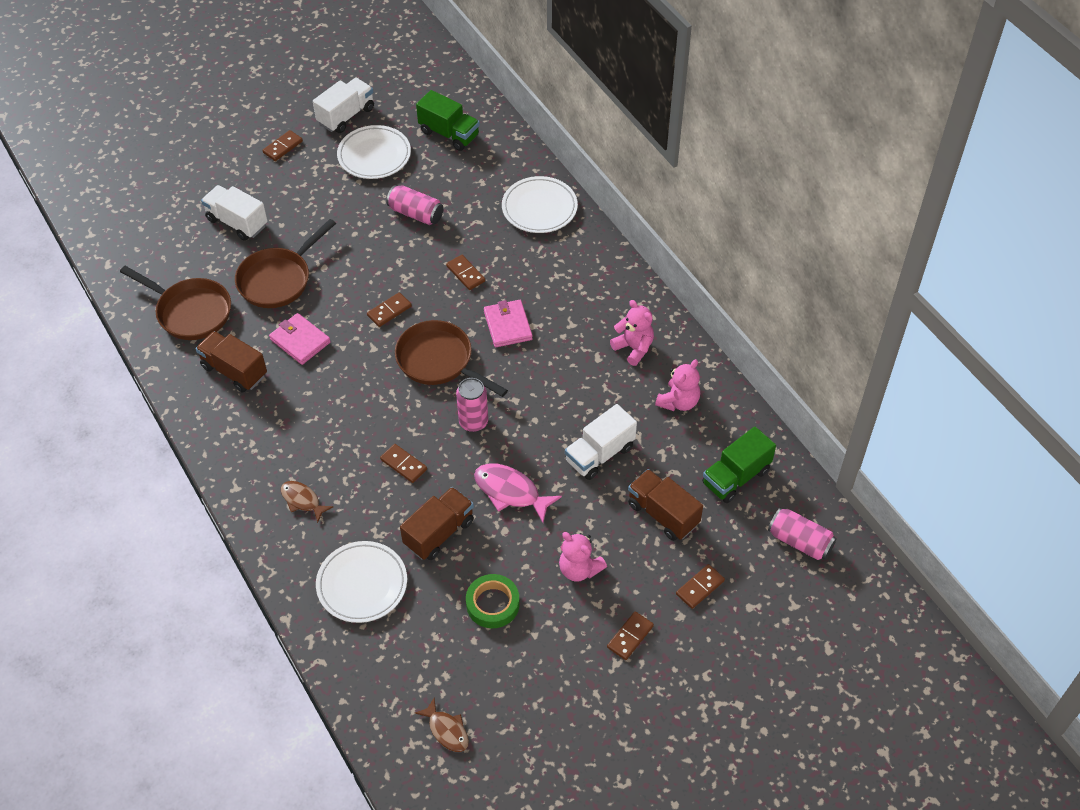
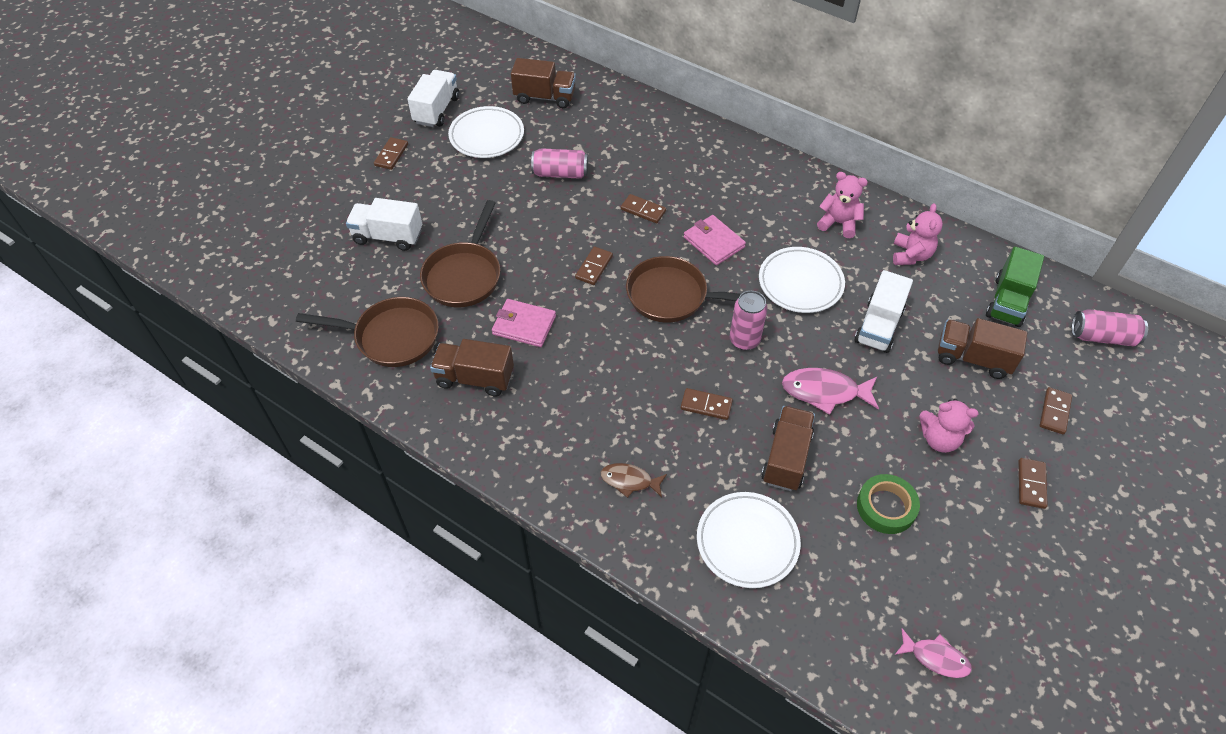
camera: 25 degrees left, 0 degrees up
brown fish [415,697,469,752] -> pink fish [895,628,972,678]
green truck [416,90,480,151] -> brown truck [511,58,576,108]
white plate [502,176,578,233] -> white plate moved to [759,247,845,313]

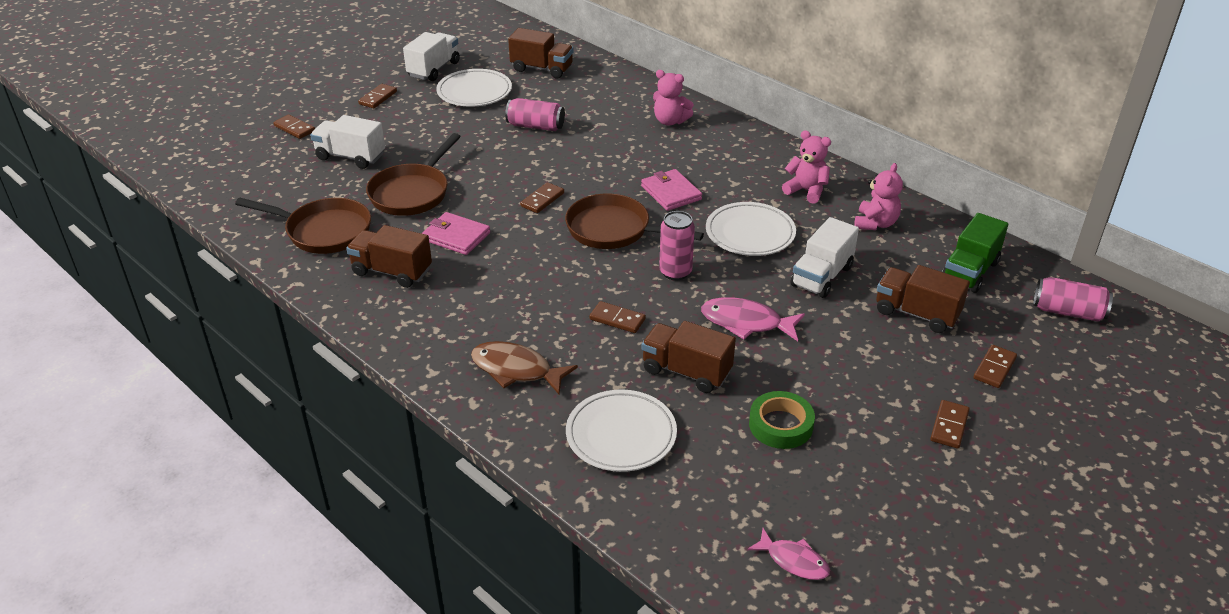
camera: 10 degrees right, 15 degrees down
brown fish [601,463,667,498] -> brown fish [471,341,578,394], size x1.55
brown domino [621,194,666,223] -> brown domino moved to [273,115,315,139]
brown truck [761,406,815,491] -> brown truck turned 90 degrees counterclockwise [642,321,736,393]
pink teddy bear [919,399,979,453] -> pink teddy bear moved to [653,70,694,126]

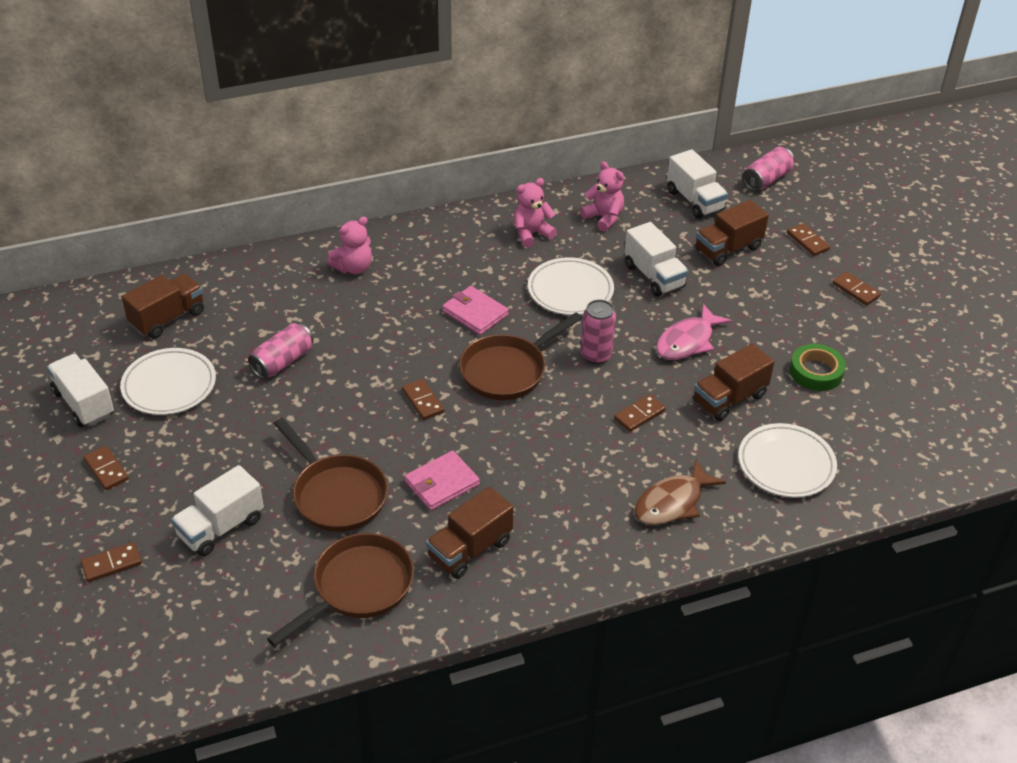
camera: 65 degrees left, 5 degrees up
pink wallet [641,169,702,211] -> pink wallet turned 45 degrees clockwise [442,286,509,335]
pink fish [747,528,830,580] -> none
green truck [942,213,1008,293] -> white truck [667,149,728,219]

